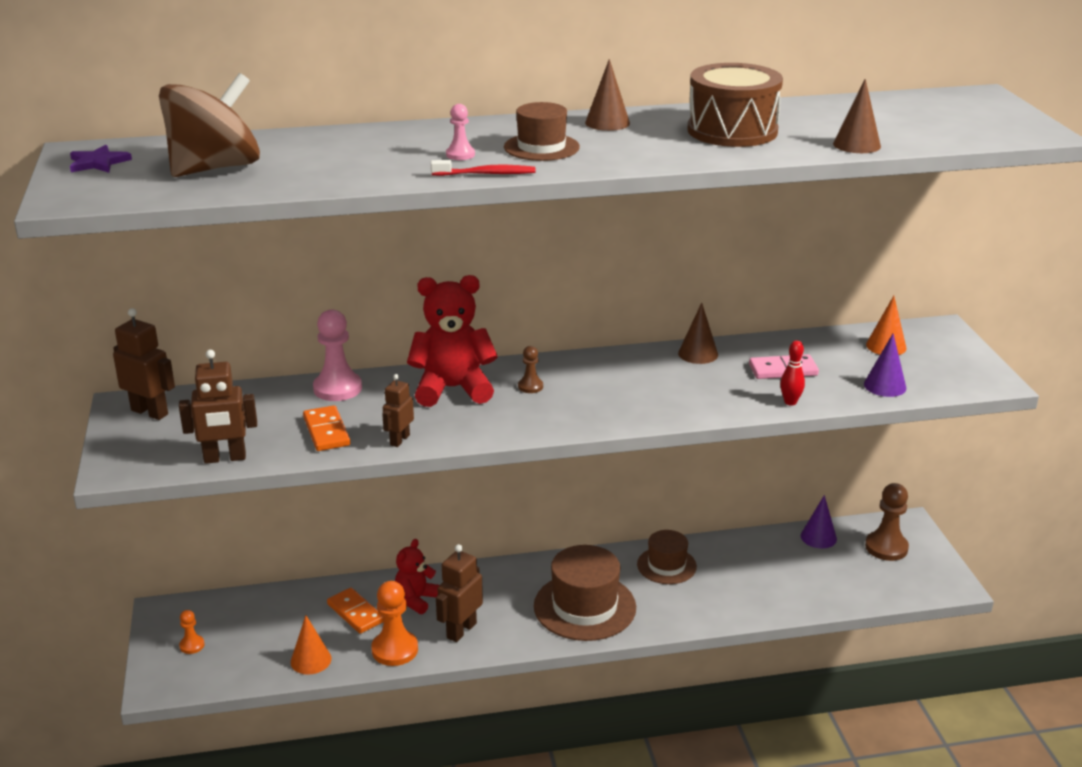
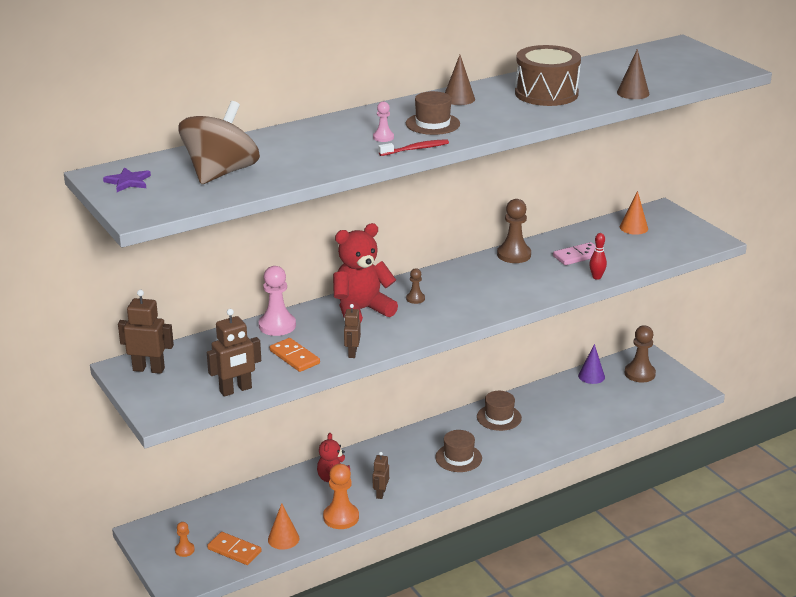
camera: 20 degrees left, 0 degrees up
orange domino [327,588,384,634] -> orange domino moved to [207,532,261,565]
brown robot [436,544,483,642] -> brown robot [373,452,389,499], size x0.63
brown hat [534,545,636,641] -> brown hat [435,430,482,472], size x0.60
brown cone [678,303,718,364] -> brown pawn [497,199,531,263]
purple cone [864,334,906,397] -> none

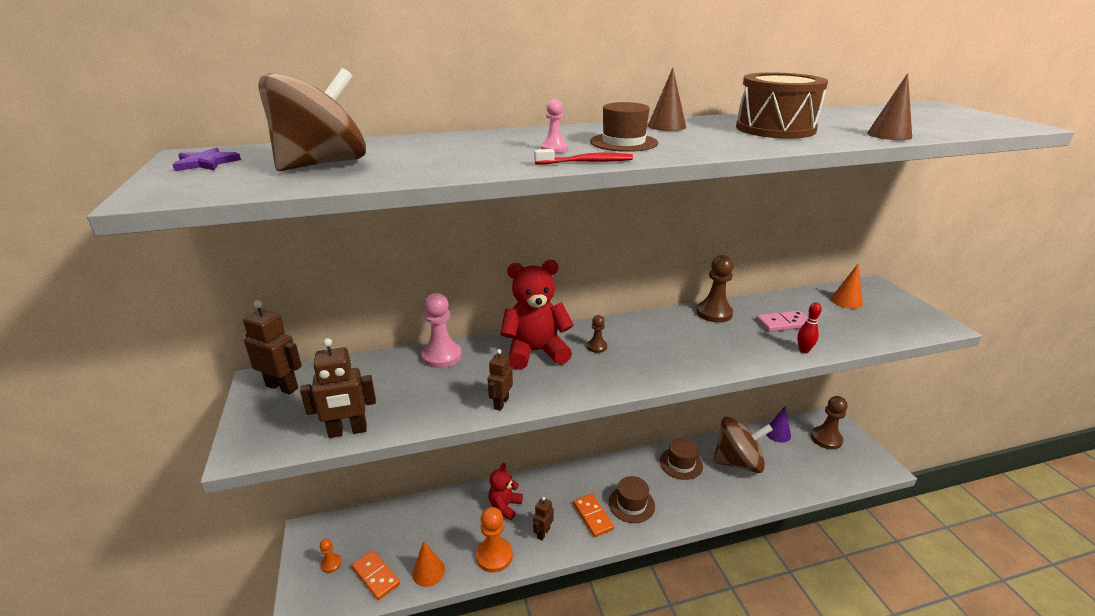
camera: 15 degrees right, 0 degrees up
orange domino [270,338,320,372] -> orange domino moved to [573,493,614,537]
none -> brown spinning top [713,417,773,473]

